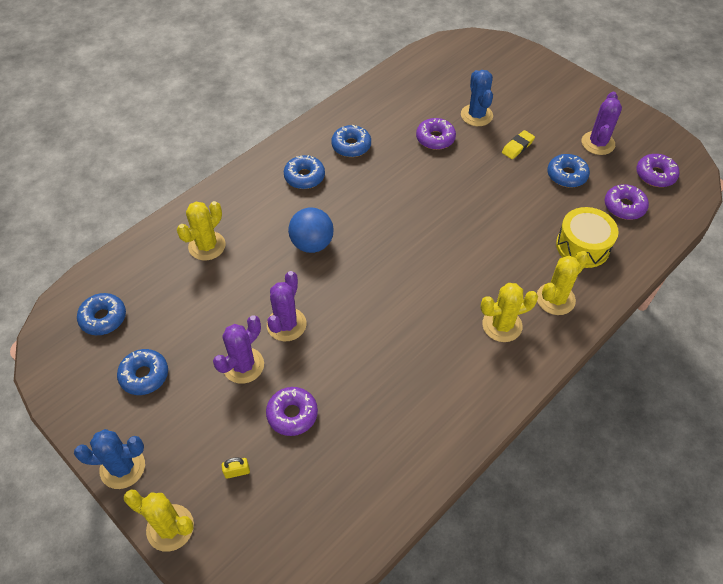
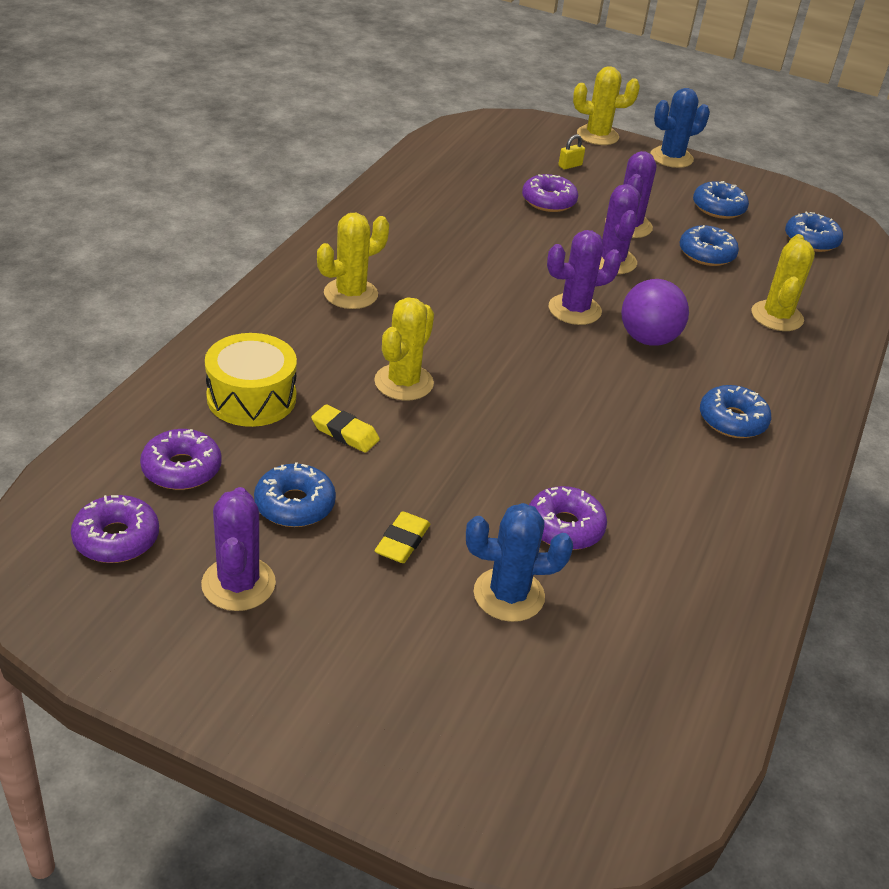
camera: 155 degrees right, 15 degrees down
blue ball [288,208,334,253] -> purple ball [621,279,689,346]
blue donut [331,125,371,157] -> blue donut moved to [680,225,739,266]
blue cactus [461,70,493,126] -> blue cactus turned 60 degrees counterclockwise [466,503,573,622]
yellow cactus [537,251,589,315] -> yellow cactus moved to [374,297,434,401]
none -> yellow eraser [311,405,380,453]
none -> purple cactus [547,230,622,325]

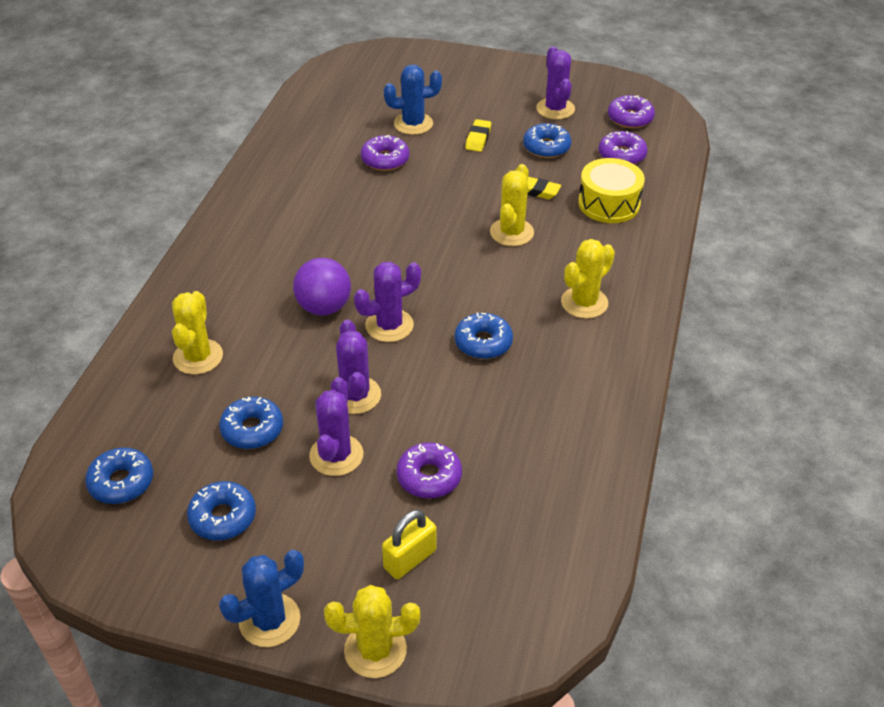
camera: 175 degrees right, 5 degrees up
yellow padlock [558,134,585,169] -> yellow padlock [382,510,436,579], size x1.69
blue donut [700,385,771,438] -> blue donut moved to [455,313,513,359]

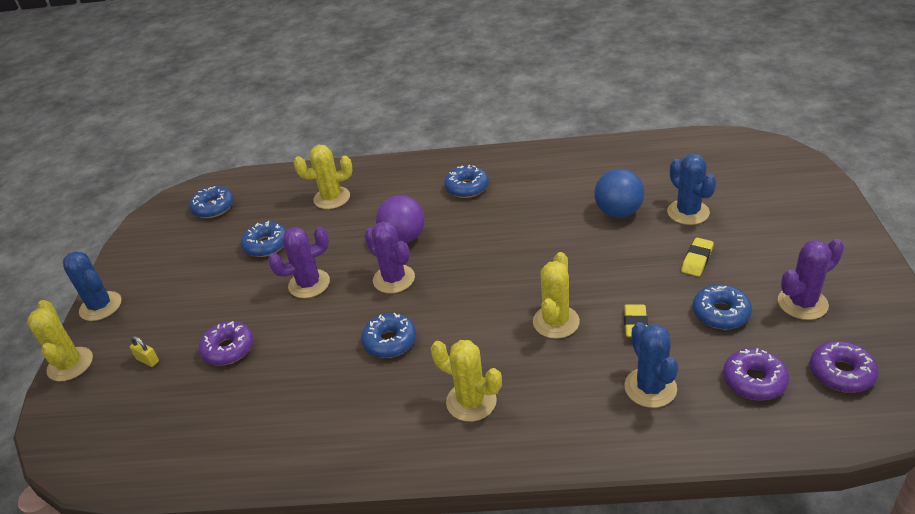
camera: 80 degrees right, 5 degrees down
blue donut [187,481,256,541] -> blue donut moved to [444,165,489,198]
purple cactus [309,377,364,476] -> none
purple donut [361,135,410,171] -> blue ball [594,169,644,218]
yellow padlock [382,510,436,579] -> yellow padlock [130,336,159,367], size x0.59
yellow eraser [465,119,491,152] -> yellow eraser turned 60 degrees counterclockwise [681,238,714,277]
yellow cactus [490,164,534,246] -> yellow cactus turned 75 degrees counterclockwise [533,252,580,339]
yellow drum [578,158,645,223] -> blue cactus [624,322,678,408]

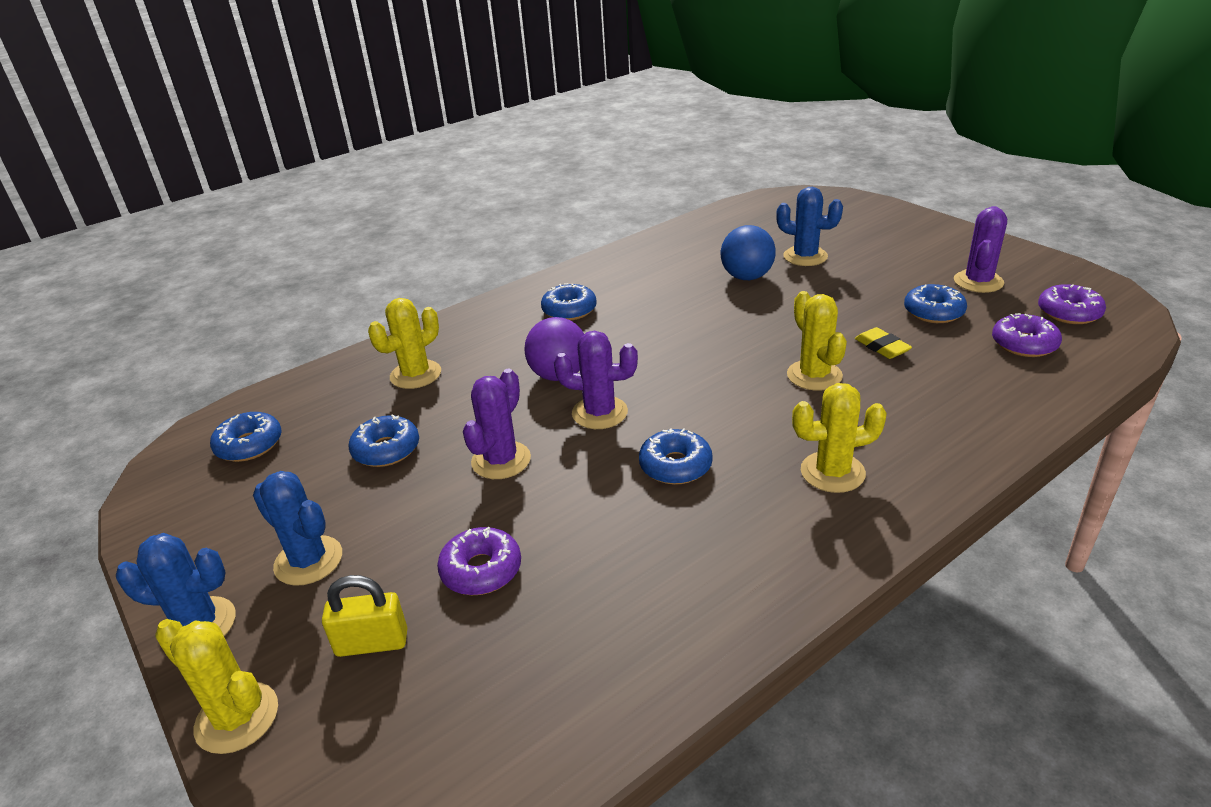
camera: 40 degrees left, 5 degrees down
yellow padlock [130,336,159,367] -> yellow padlock [322,575,407,657], size x1.69
blue cactus [624,322,678,408] -> blue cactus moved to [253,471,342,586]
yellow eraser [681,238,714,277] -> none

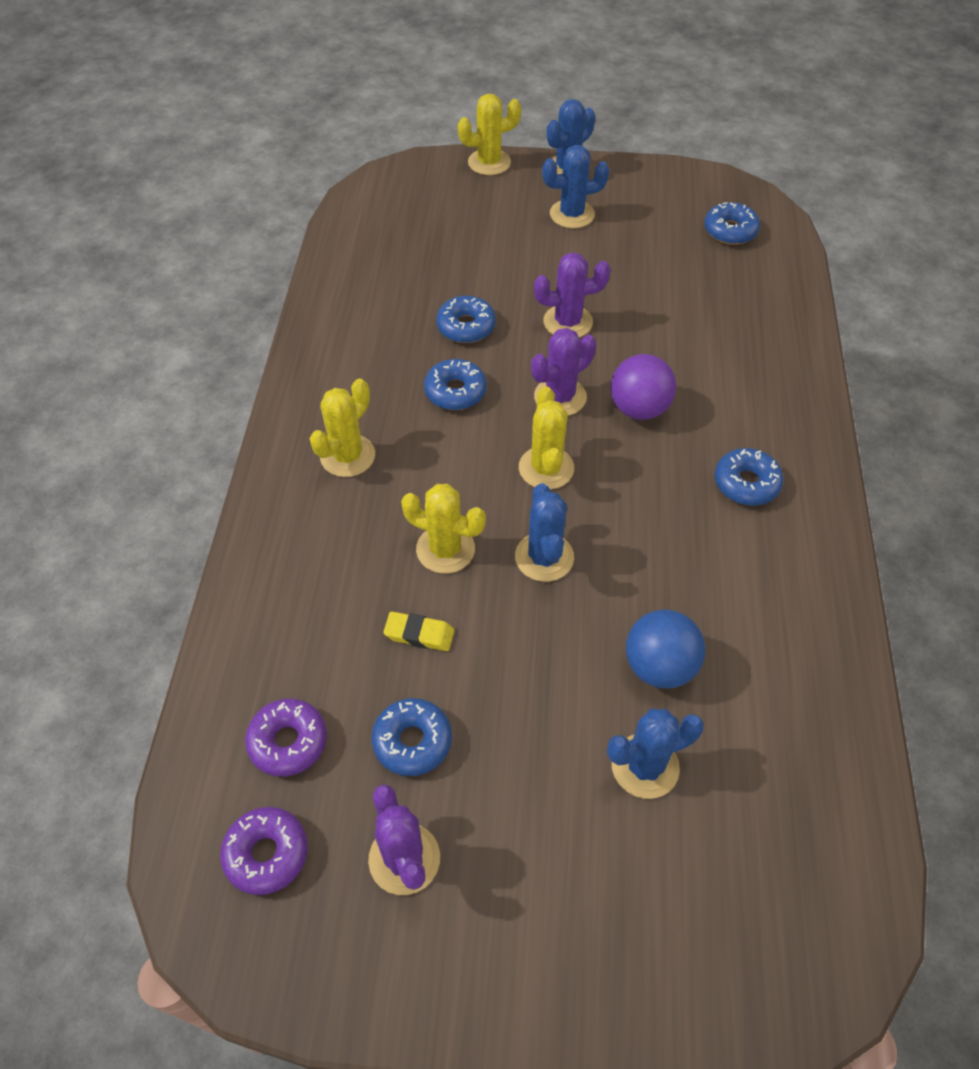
camera: 130 degrees right, 20 degrees up
yellow padlock [322,575,407,657] -> none
blue donut [348,414,419,467] -> blue donut moved to [436,296,496,343]
yellow cactus [368,298,441,389] -> yellow cactus moved to [519,386,574,490]
purple donut [437,527,521,595] -> none
purple cactus [463,369,531,479] -> purple cactus turned 75 degrees counterclockwise [534,252,611,337]
none -> blue cactus [515,483,574,582]

